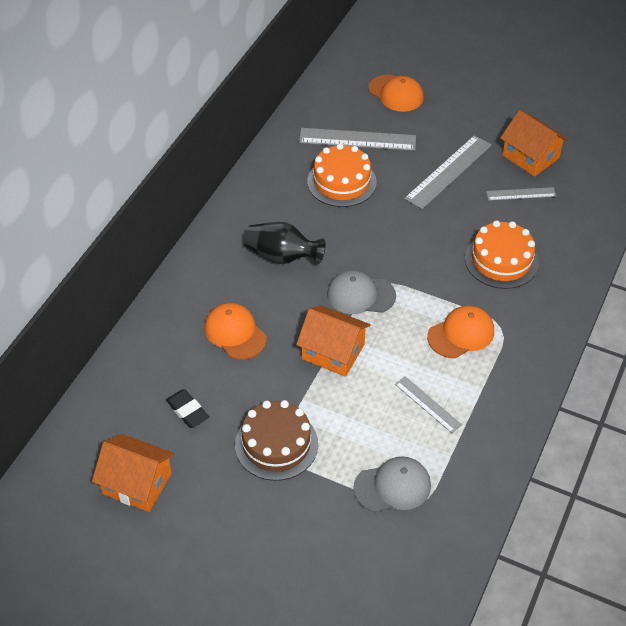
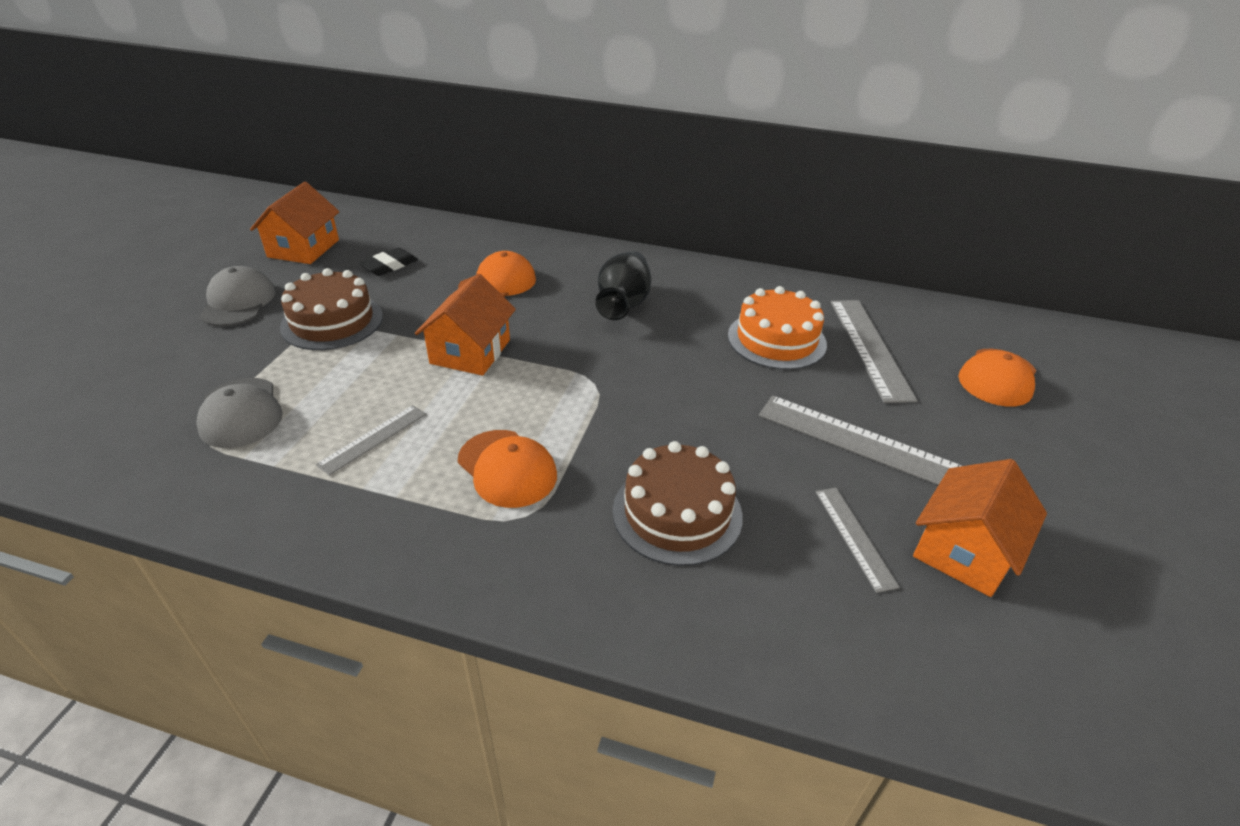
camera: 80 degrees right, 10 degrees down
grey cap [327,270,396,314] -> grey cap moved to [199,266,275,326]
orange cake [465,220,539,289] -> brown cake [613,441,743,566]

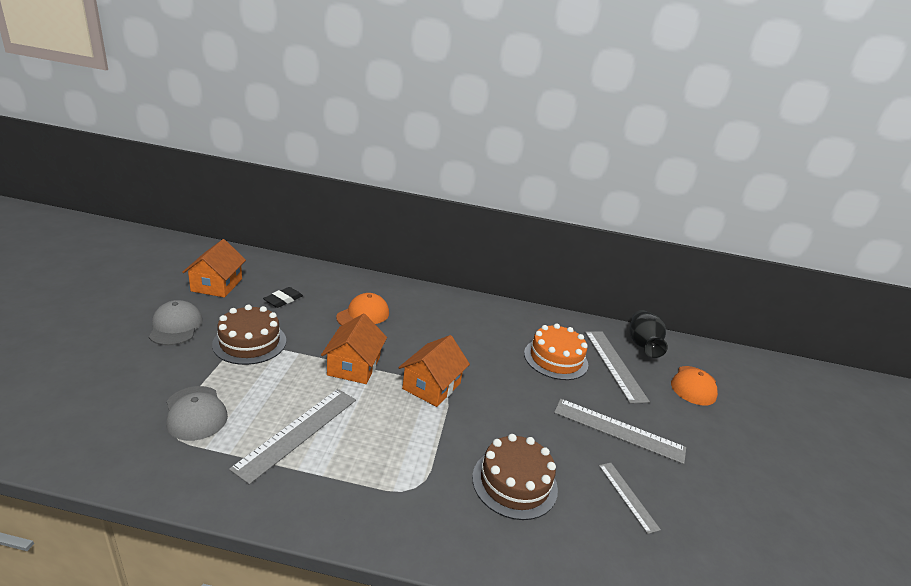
camera: 10 degrees left, 10 degrees down
grey ruler [316,405,426,476] -> grey ruler [229,389,356,485], size x1.76
orange cap [458,430,557,508] -> none
black vase [595,251,651,320] -> black vase moved to [629,310,668,358]
orange house [913,459,1047,597] -> orange house moved to [398,335,470,407]

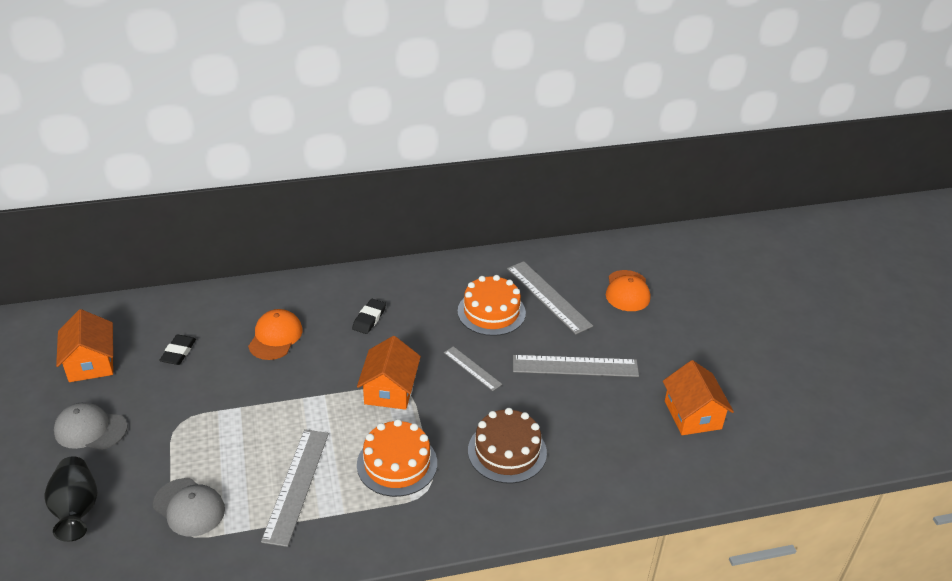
camera: 20 degrees left, 10 degrees up
grey cap [149,300,203,346] -> grey cap turned 45 degrees counterclockwise [54,402,127,450]
brown cake [212,305,286,365] -> none
orange house [321,313,387,384] -> orange house moved to [663,360,734,435]
grey ruler [599,463,661,534] -> grey ruler moved to [444,346,502,391]
black vase [629,310,668,358] -> black vase moved to [44,456,97,542]
none -> black eraser [352,299,386,334]
none -> orange cake [357,419,437,497]

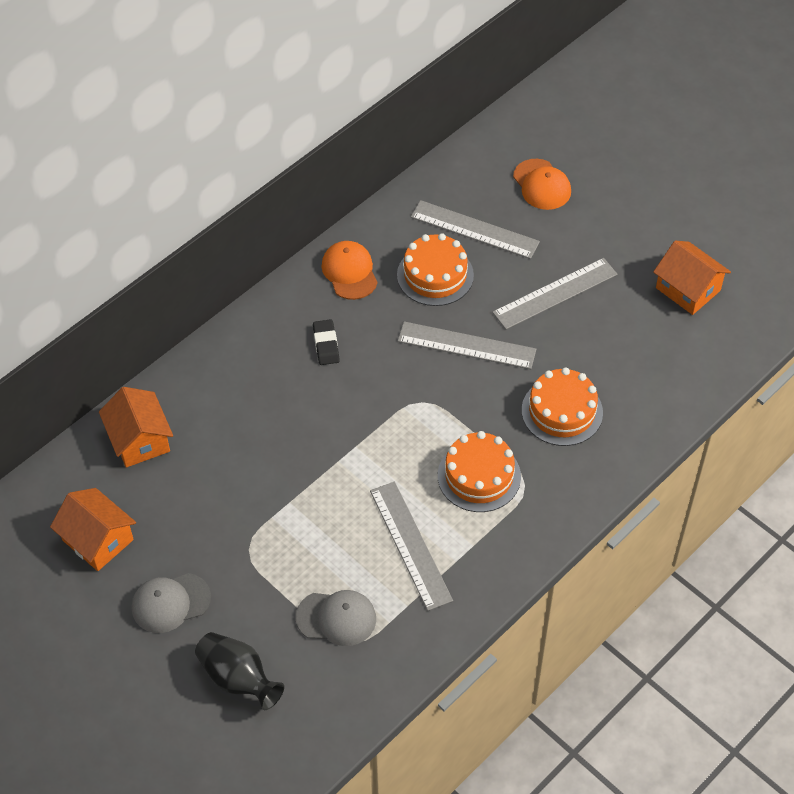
camera: 30 degrees left, 15 degrees up
black eraser [159,335,196,365] -> none
orange cap [248,309,303,360] -> orange cap moved to [322,241,378,300]
orange house [357,336,421,410] -> orange house moved to [99,387,173,468]
grey ruler [444,346,502,391] -> grey ruler [397,321,536,369], size x1.76
brown cake [468,408,547,483] -> orange cake [522,367,603,446]

